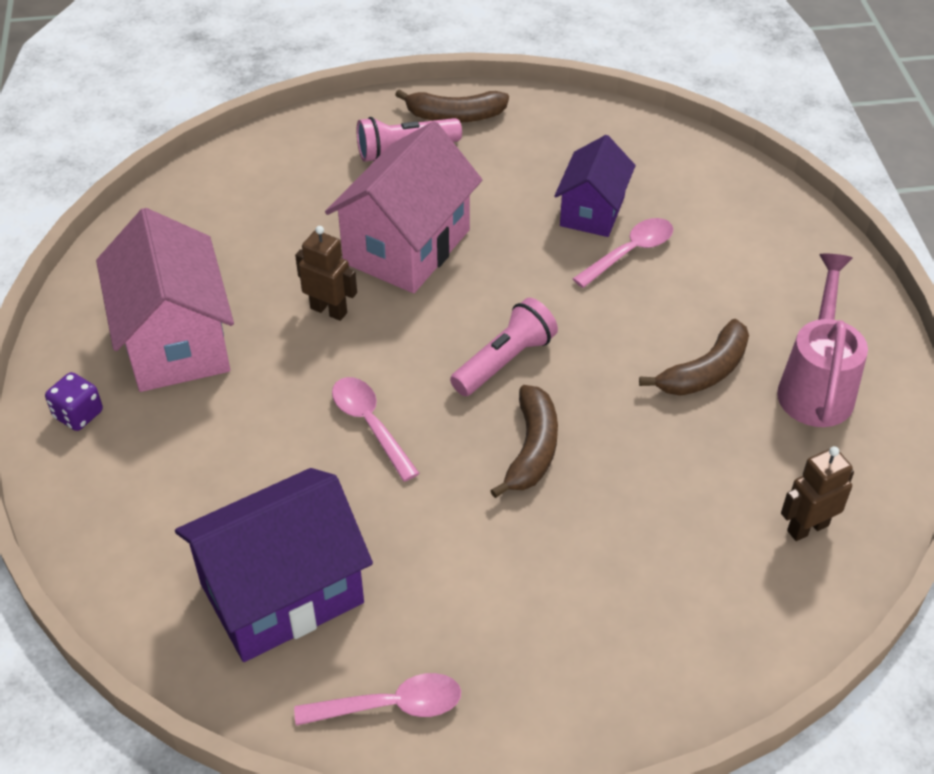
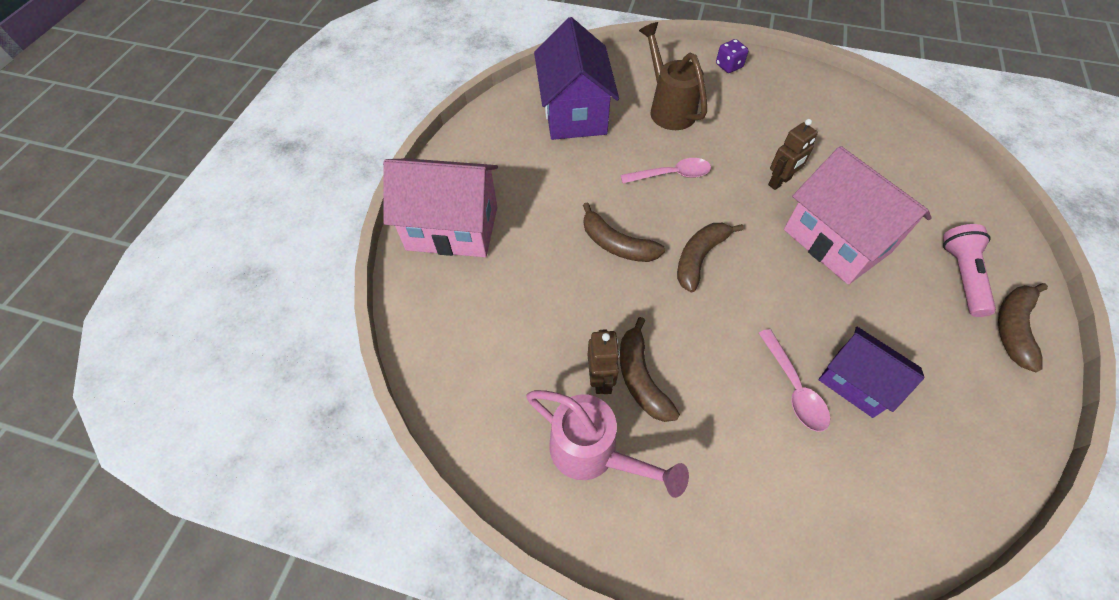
camera: 115 degrees right, 10 degrees up
pink house [96,208,234,392] -> pink house moved to [383,158,498,257]
pink spoon [294,673,461,726] -> none
pink flashlight [450,298,558,396] -> brown banana [677,223,744,293]
brown robot [781,446,854,541] -> brown robot moved to [588,329,620,394]
none -> brown watering can [639,22,707,130]

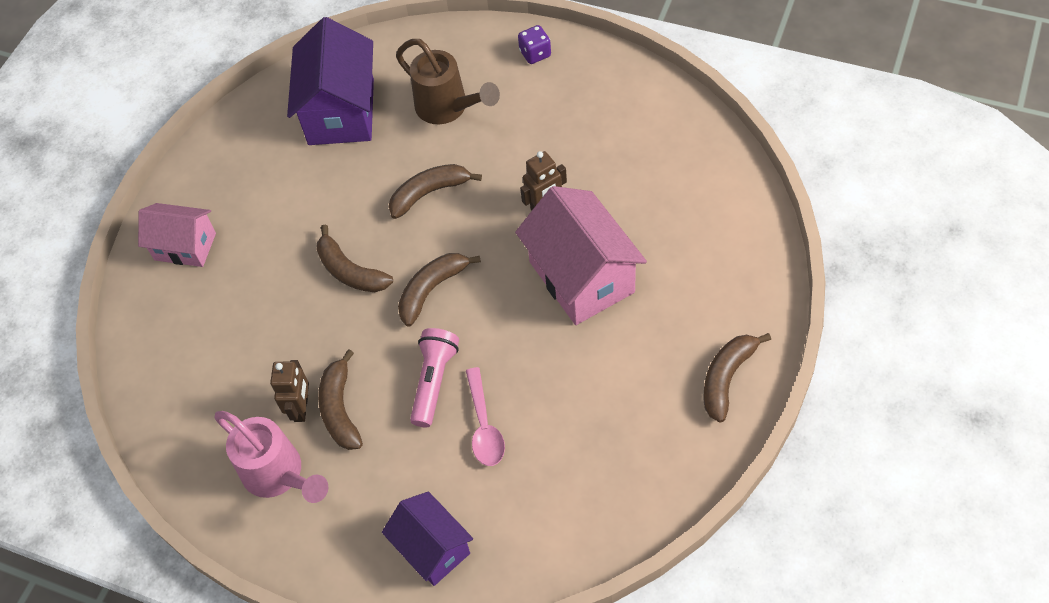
camera: 10 degrees right, 0 degrees up
pink house [383,158,498,257] -> pink house [138,203,216,267], size x0.61
pink spoon [621,158,711,183] -> brown banana [389,164,482,219]
brown watering can [639,22,707,130] -> brown watering can turned 150 degrees clockwise [396,39,500,124]
purple house [819,327,925,418] -> purple house moved to [382,492,473,586]
pink flashlight [943,224,996,317] -> pink flashlight moved to [410,328,459,428]

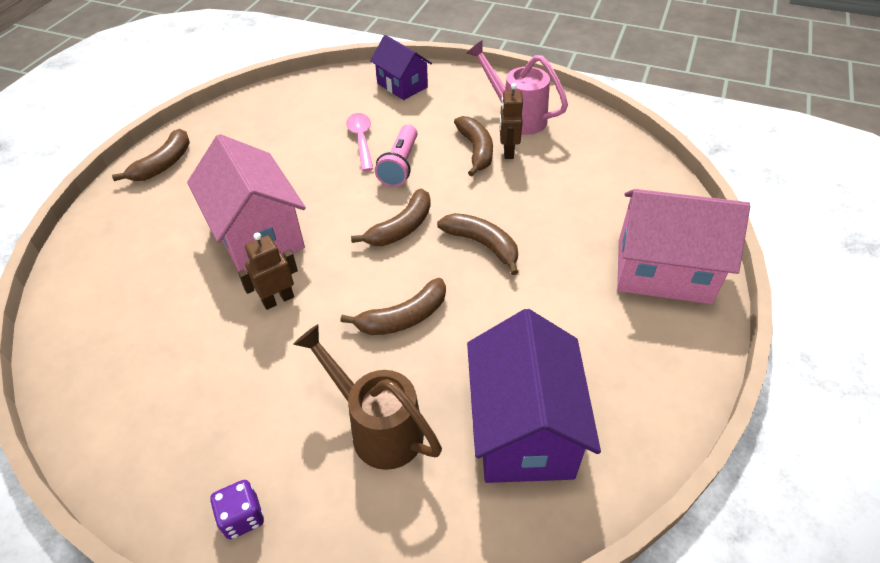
camera: 175 degrees right, 10 degrees down
pink house [138,203,216,267] -> pink house [617,189,750,304], size x1.63

